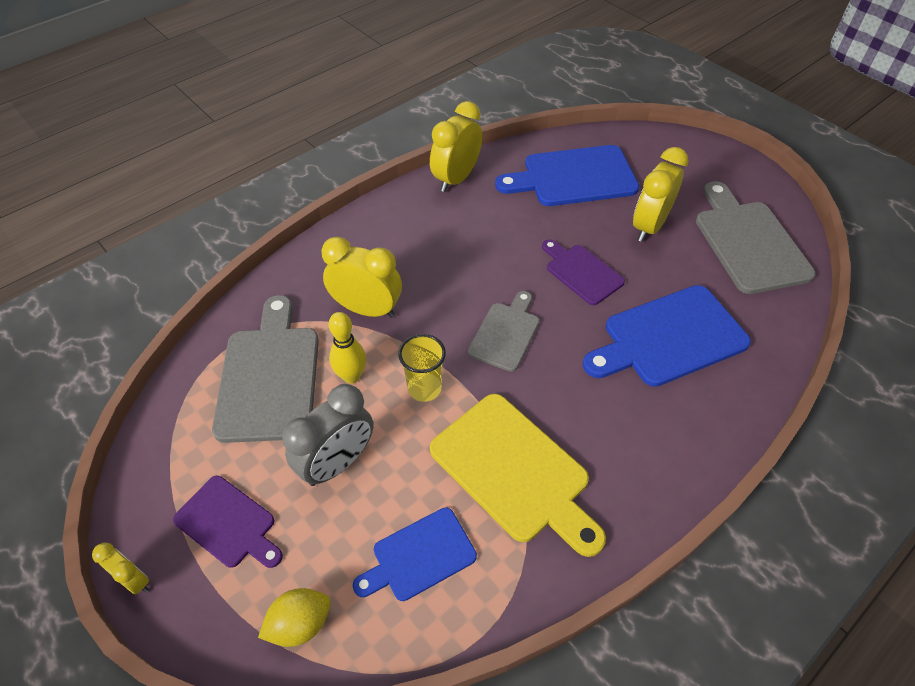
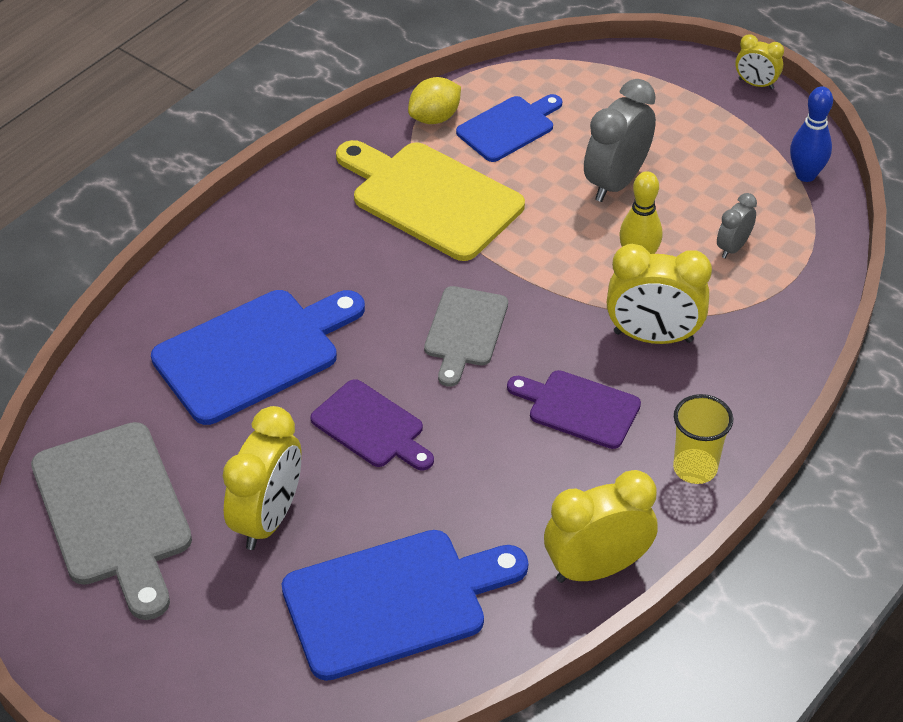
camera: 170 degrees right, 5 degrees down
purple cutting board [173,476,283,568] -> purple cutting board moved to [507,370,641,449]
grey cutting board [212,295,319,443] -> grey clock [717,193,757,259]
yellow lemon [258,588,331,647] -> yellow lemon moved to [408,77,461,124]
yellow cup [398,334,446,402] -> yellow cup moved to [673,394,733,484]
yellow clock [430,101,482,192] -> yellow clock turned 135 degrees counterclockwise [544,470,658,583]
none -> blue bowling pin [790,86,833,182]

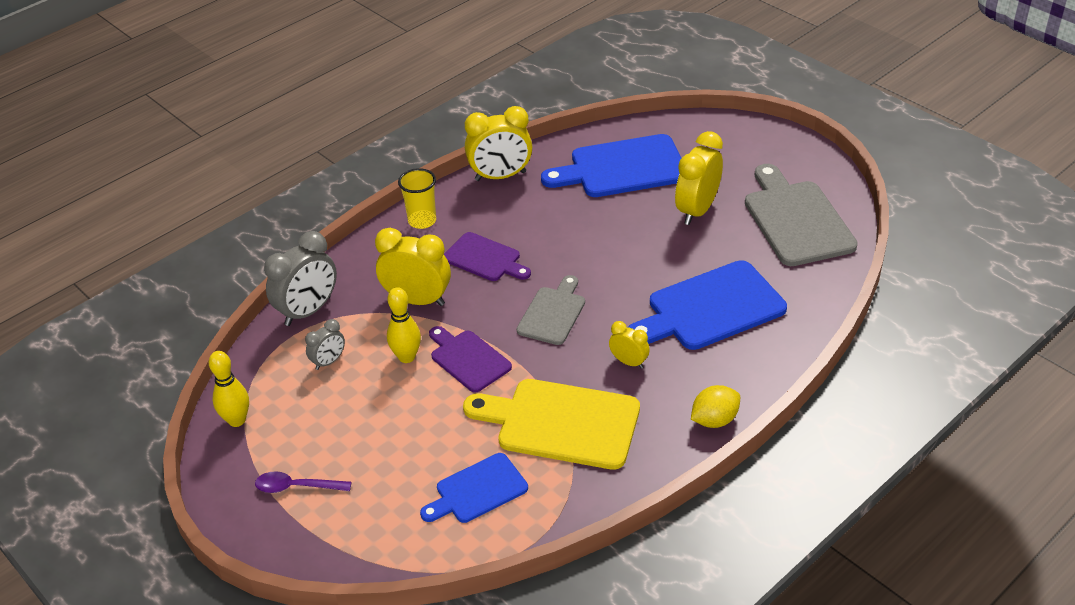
camera: 170 degrees left, 5 degrees down
purple cutting board [310,379,434,471] -> purple cutting board moved to [429,326,512,393]
yellow cutting board [336,140,525,261] -> yellow cutting board turned 150 degrees clockwise [463,379,640,470]
yellow lemon [408,77,461,124] -> yellow lemon moved to [691,385,740,428]
grey clock [584,79,656,202] -> grey clock moved to [264,231,337,326]
yellow clock [735,34,784,89] -> yellow clock moved to [609,321,650,369]
blue bowling pin [790,86,833,182] -> yellow bowling pin [209,351,249,427]
none -> purple spoon [255,471,351,493]

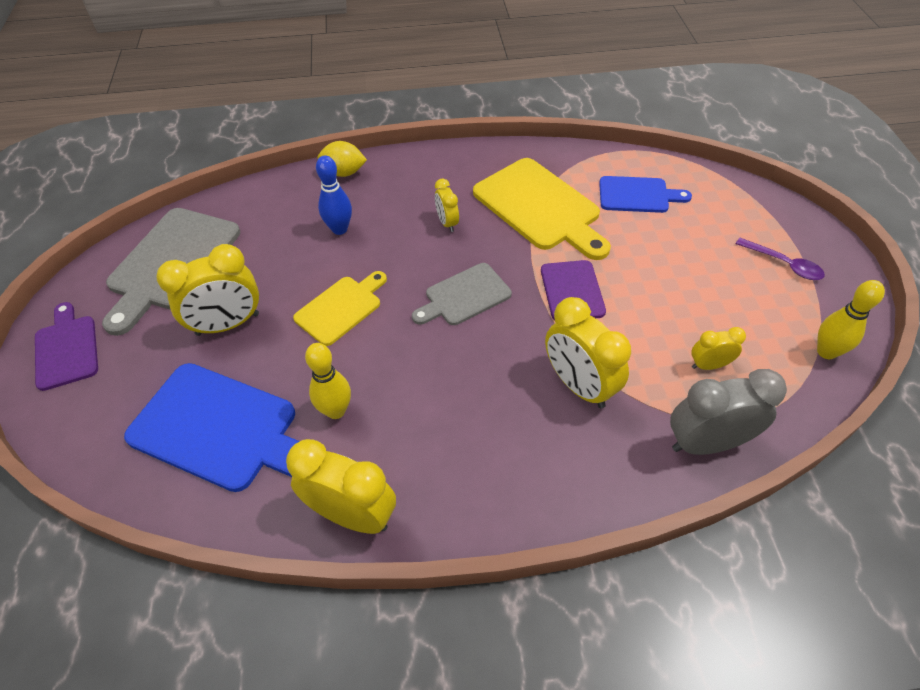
camera: 145 degrees left, 10 degrees up
grey clock [305,319,345,370] -> yellow clock [691,327,746,370]
yellow bowling pin [387,287,421,363] -> yellow bowling pin moved to [305,343,351,419]
yellow cup [398,168,436,229] -> none
purple cutting board [444,232,531,281] -> purple cutting board moved to [35,302,98,391]
blue cutting board [628,260,787,350] -> blue bowling pin [316,155,352,235]
yellow lemon [691,385,740,428] -> yellow lemon moved to [317,141,367,177]
none -> yellow cutting board [293,271,387,346]

